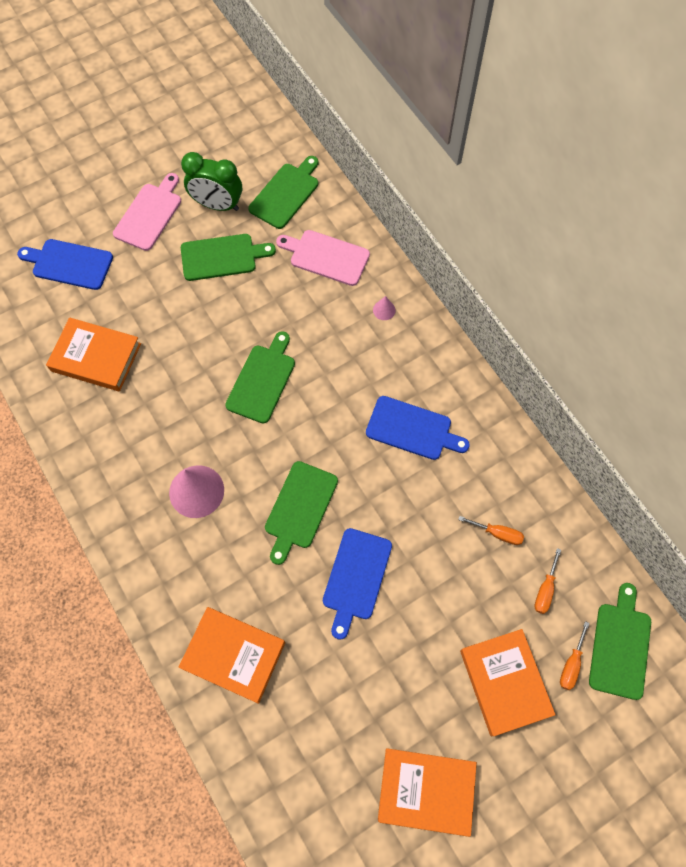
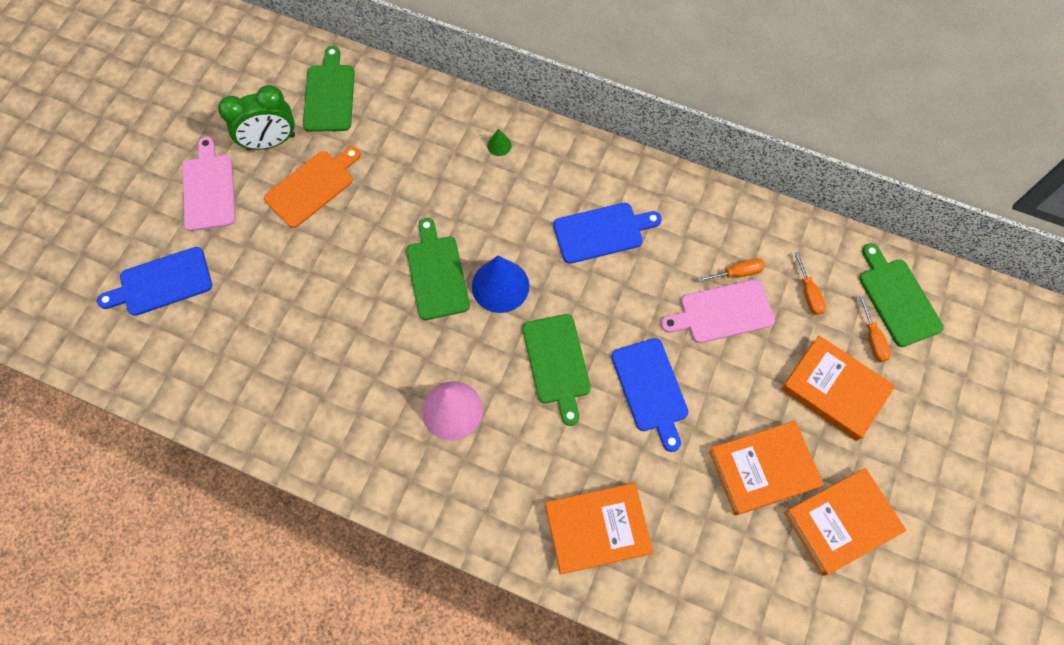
camera: 35 degrees left, 0 degrees up
orange book [46,317,141,391] -> orange book moved to [709,421,824,516]
green cutting board [181,234,276,281] -> orange cutting board [264,147,361,228]
pink cutting board [276,230,370,286] -> pink cutting board moved to [661,279,775,343]
pink cone [373,296,396,320] -> green cone [487,129,512,156]
none -> blue cone [472,256,529,313]

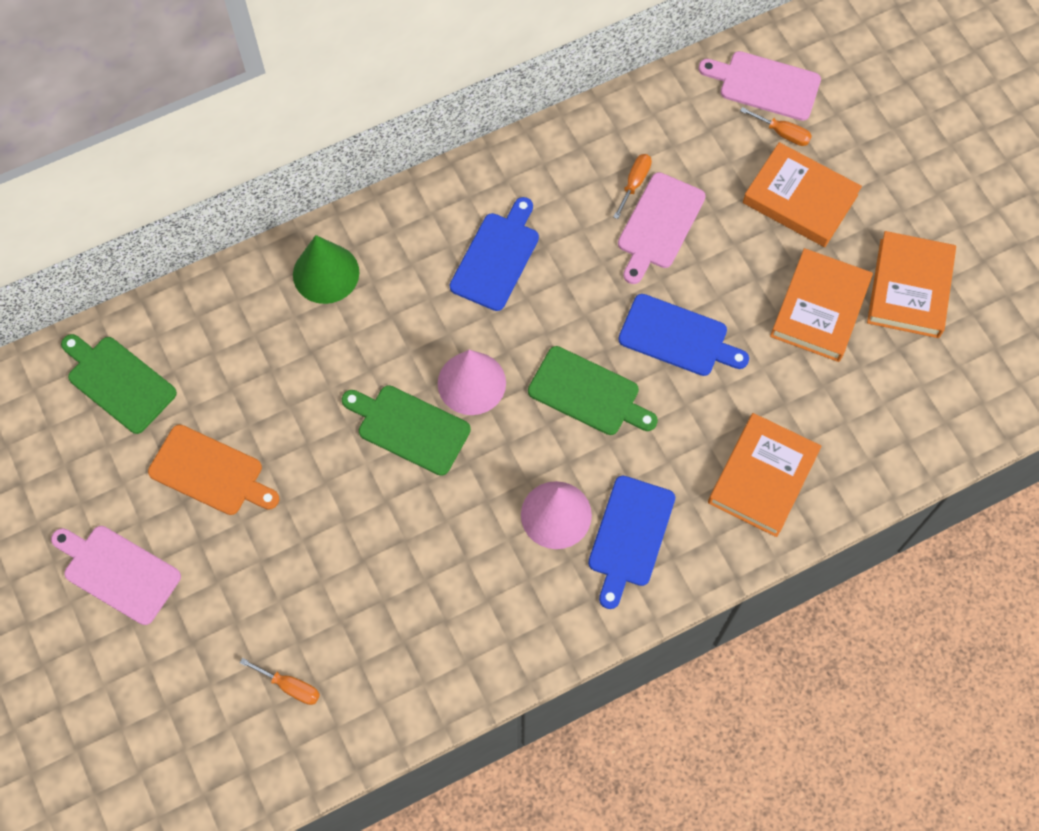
camera: 50 degrees left, 0 degrees up
blue cutting board [97,247,212,316] -> blue cutting board moved to [588,476,675,609]
green clock [218,85,295,150] -> none
orange cutting board [264,147,361,228] -> orange cutting board turned 120 degrees clockwise [148,424,279,515]
blue cone [472,256,529,313] -> pink cone [438,350,506,415]
green cone [487,129,512,156] -> green cone [293,235,359,304], size x2.23
orange book [781,336,895,441] -> orange book turned 45 degrees clockwise [743,142,862,247]
orange screwdriver [794,252,826,315] -> orange screwdriver moved to [240,658,320,705]
green cutting board [859,243,944,347] -> pink cutting board [698,51,821,121]

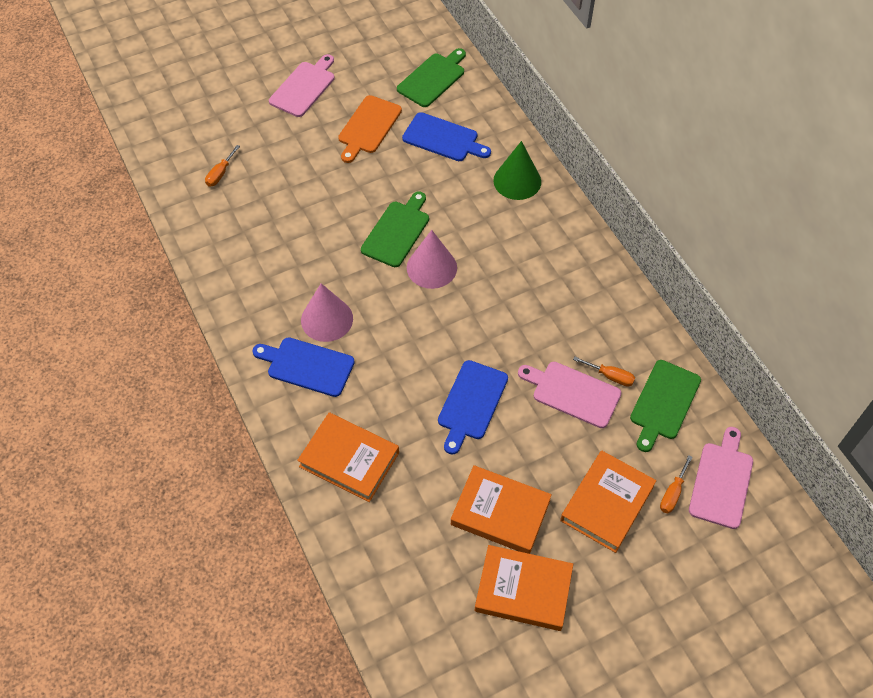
camera: 90 degrees right, 10 degrees down
blue cutting board [450,197,539,311] -> blue cutting board moved to [402,112,491,161]
green cutting board [528,346,658,435] -> green cutting board moved to [630,360,701,452]

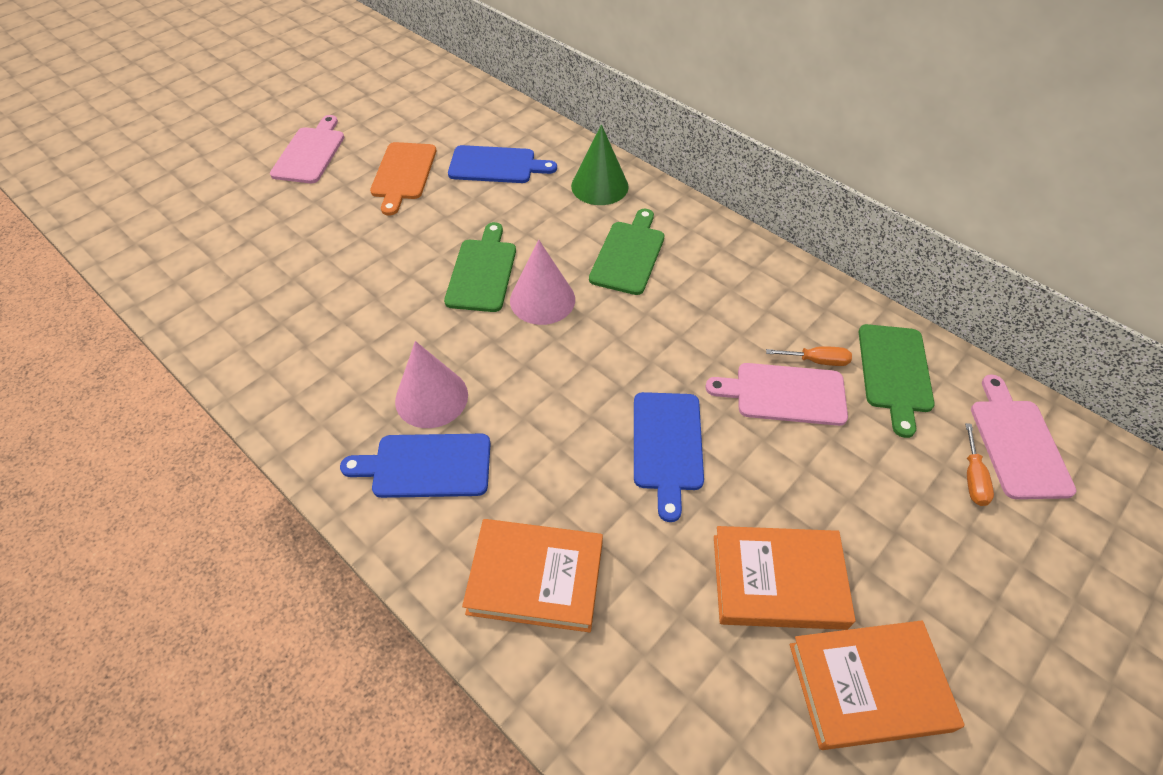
camera: 20 degrees left, 5 degrees down
orange screwdriver [205,145,240,187] -> none
green cutting board [397,48,466,107] -> green cutting board moved to [589,209,664,295]
orange book [560,450,656,553] -> none

